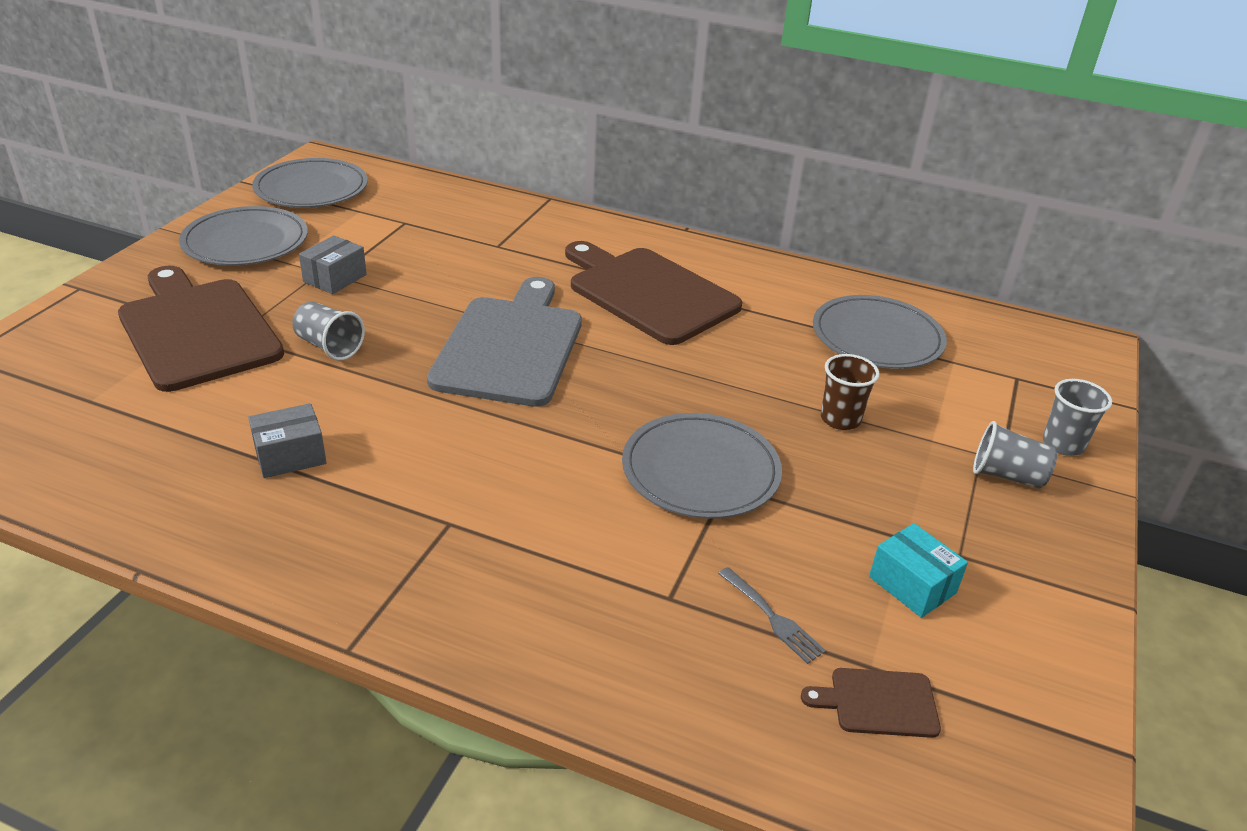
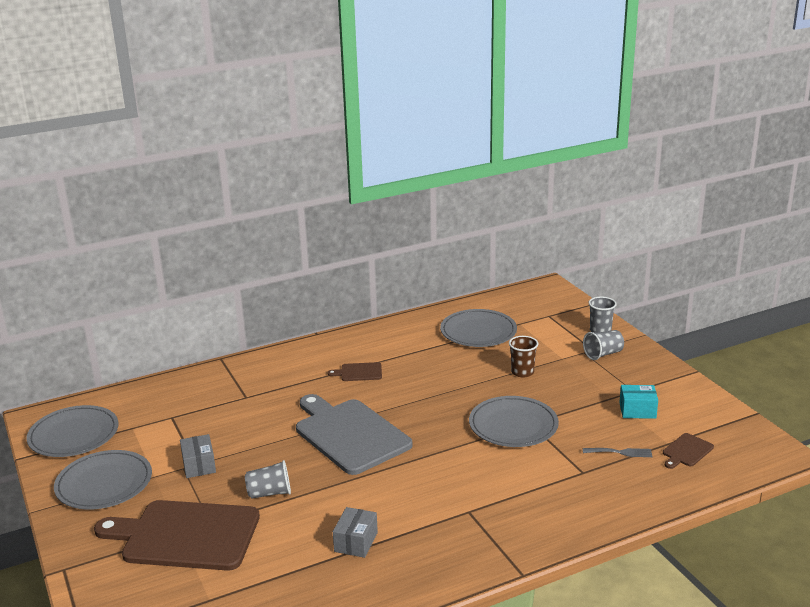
camera: 45 degrees left, 10 degrees down
brown cutting board [565,241,742,345] -> brown cutting board [327,362,382,381], size x0.42

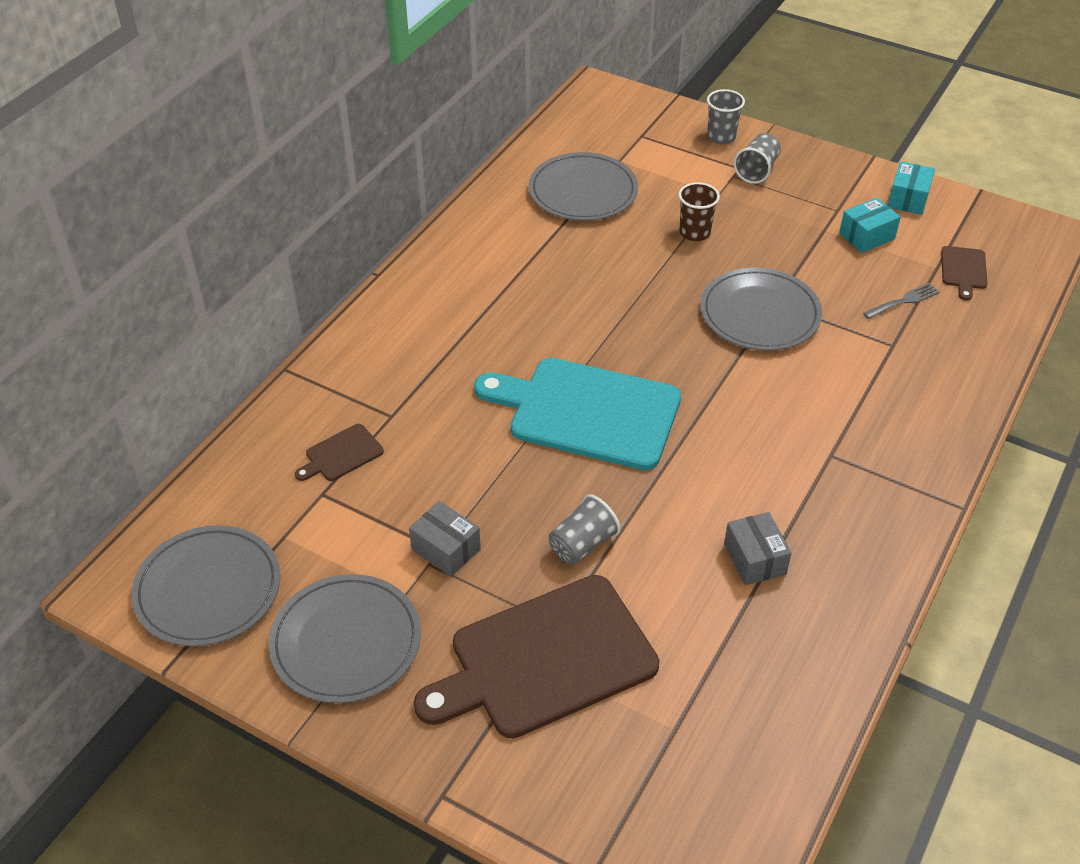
camera: 35 degrees left, 20 degrees up
grey cutting board [296,394,413,475] -> turquoise cutting board [474,358,681,470]
brown cutting board [327,362,382,381] -> brown cutting board moved to [295,424,384,481]
none -> turquoise box [888,162,935,215]

